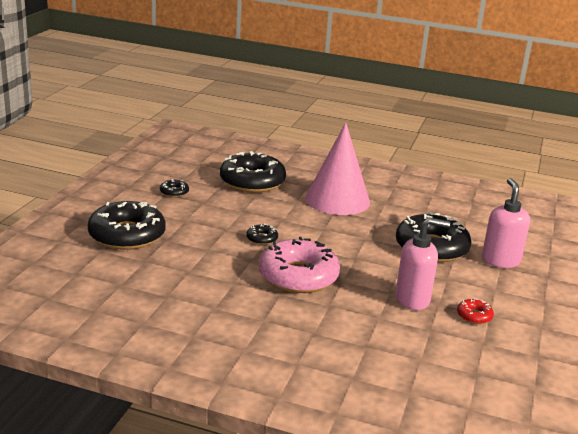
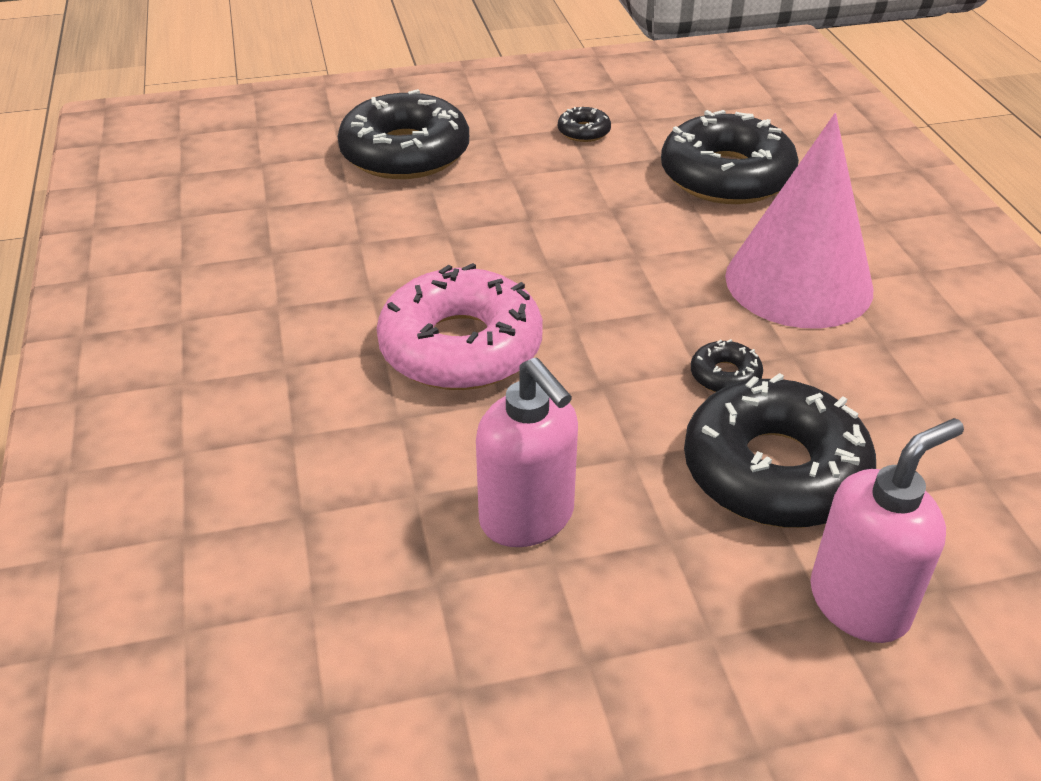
camera: 60 degrees right, 15 degrees up
black donut [247,224,278,245] -> black donut moved to [691,339,763,393]
red donut [457,298,494,324] -> none

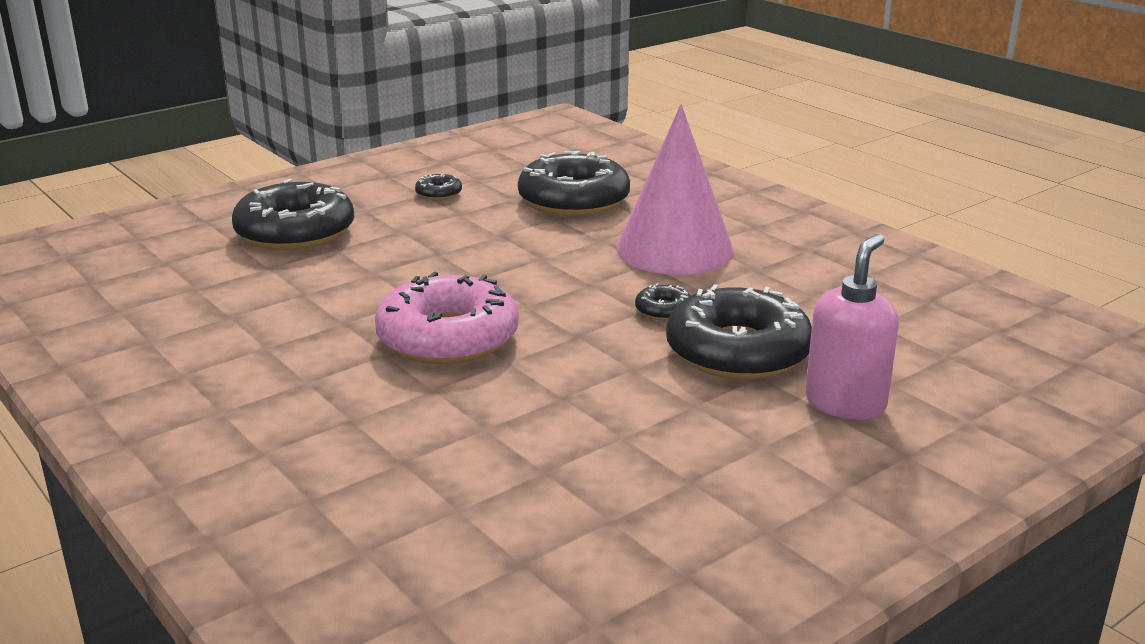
camera: 25 degrees left, 15 degrees down
pink soap dispenser [476,358,578,547] -> none

